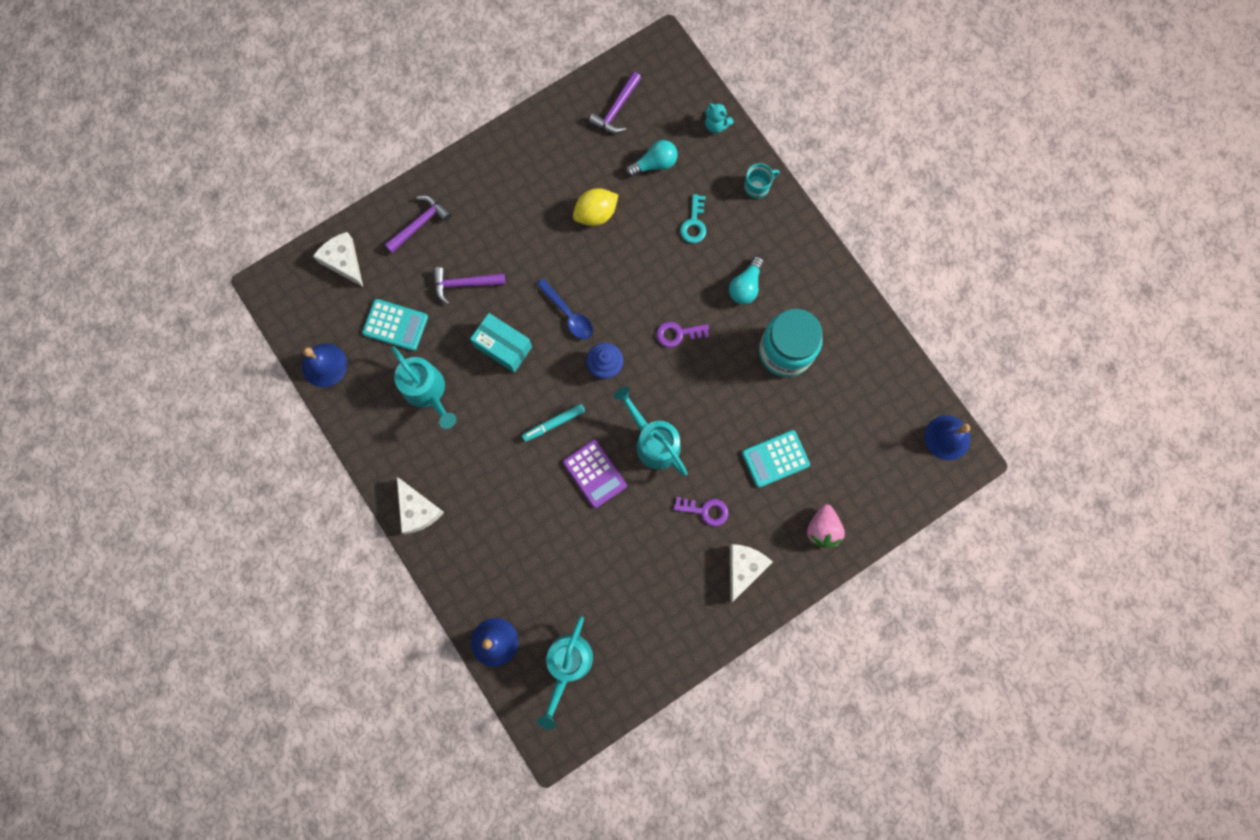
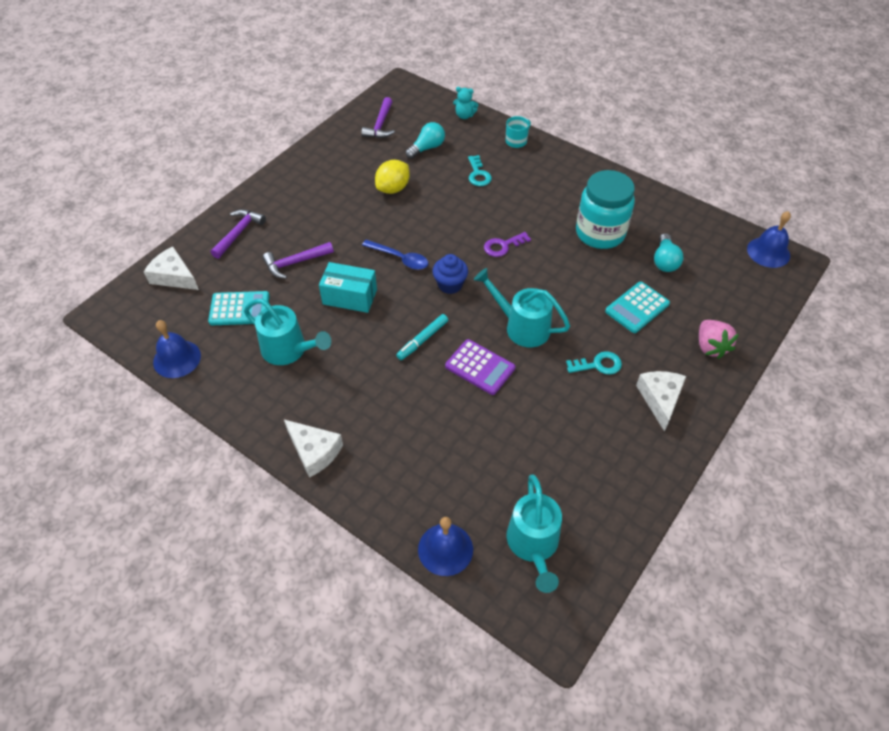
camera: 20 degrees left, 25 degrees down
purple key [674,497,728,527] -> turquoise key [566,351,622,375]
turquoise light bulb [729,256,764,304] -> turquoise light bulb moved to [654,233,684,272]

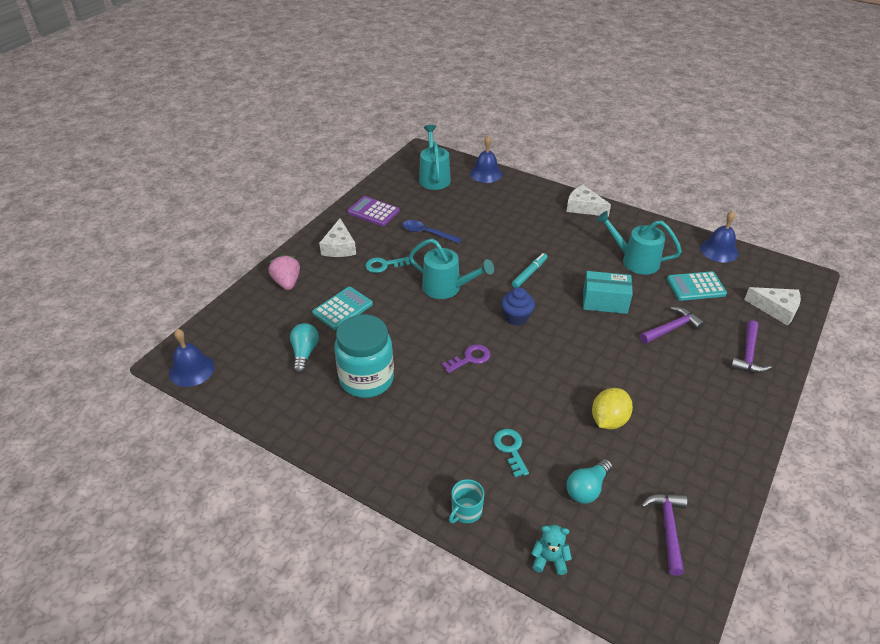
camera: 175 degrees right, 10 degrees down
blue spoon [362,240,428,270] -> blue spoon moved to [402,220,462,243]
purple calculator [445,339,515,395] -> purple calculator moved to [347,196,400,226]

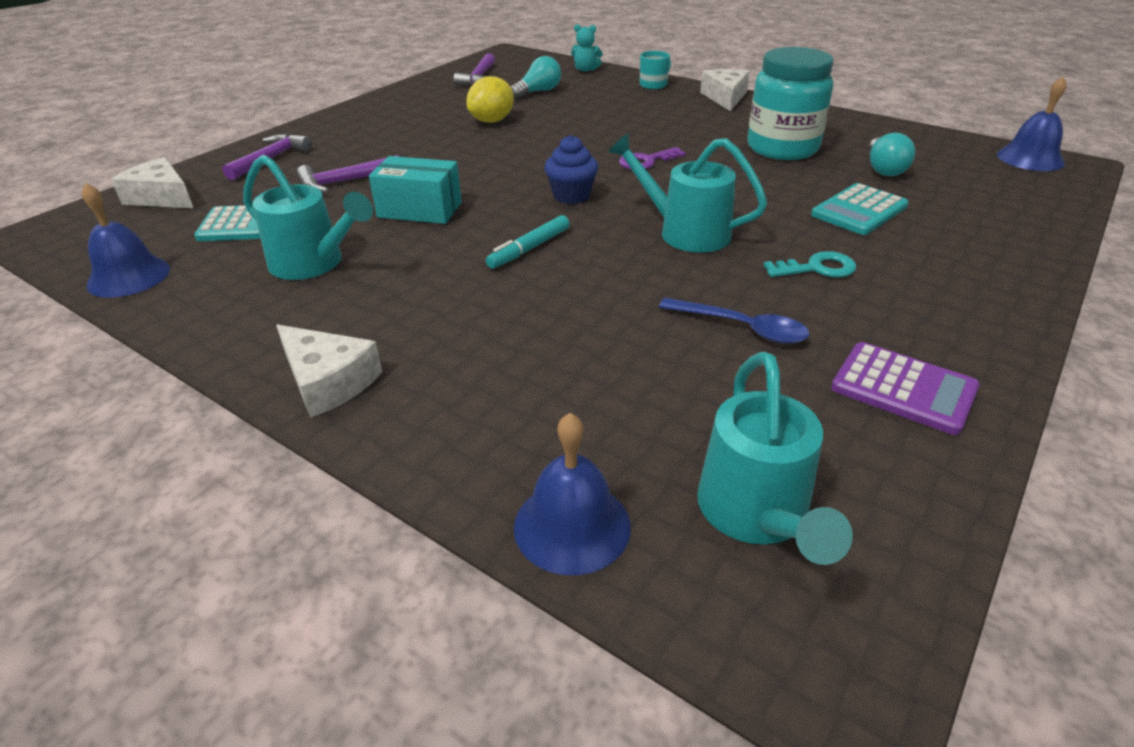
camera: 175 degrees left, 5 degrees down
pink strawberry [268,254,300,290] -> none
white cheese [319,218,356,257] -> white cheese moved to [700,69,750,111]
turquoise key [493,429,529,477] -> none

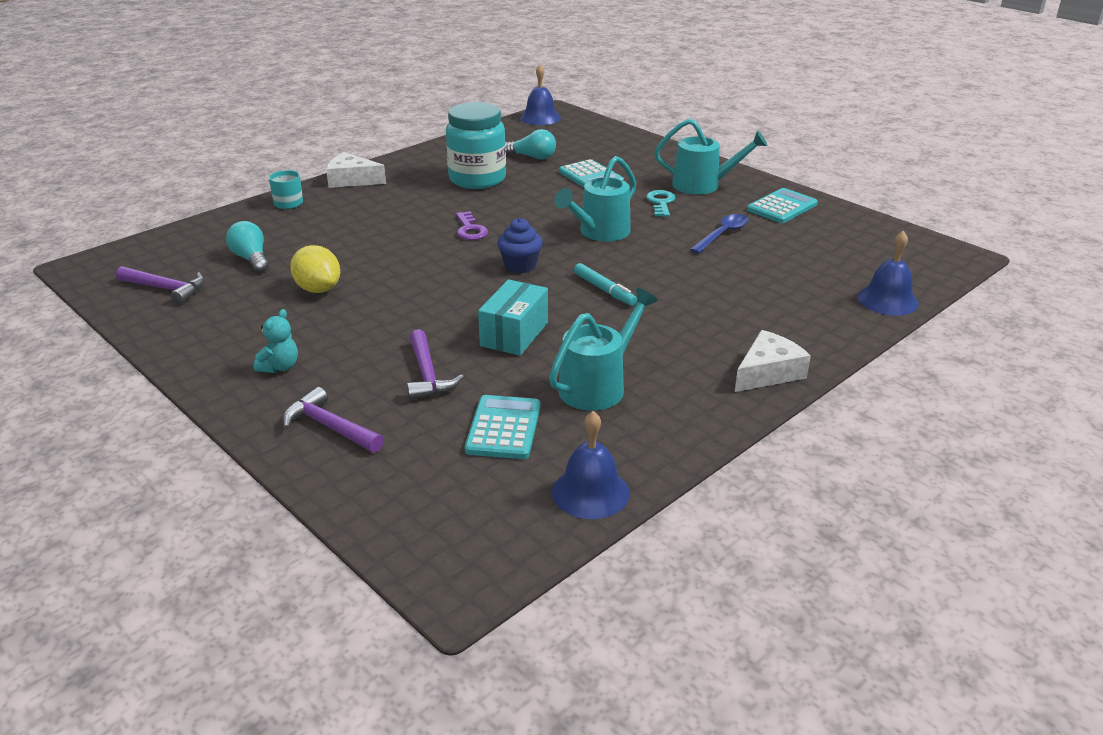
camera: 80 degrees left, 5 degrees down
white cheese [111,157,194,209] -> none
turquoise teddy bear [571,24,603,72] -> turquoise teddy bear moved to [253,309,298,373]
turquoise watering can [697,352,853,565] -> turquoise watering can moved to [654,119,768,195]
purple calculator [831,342,980,435] -> turquoise calculator [747,188,818,223]

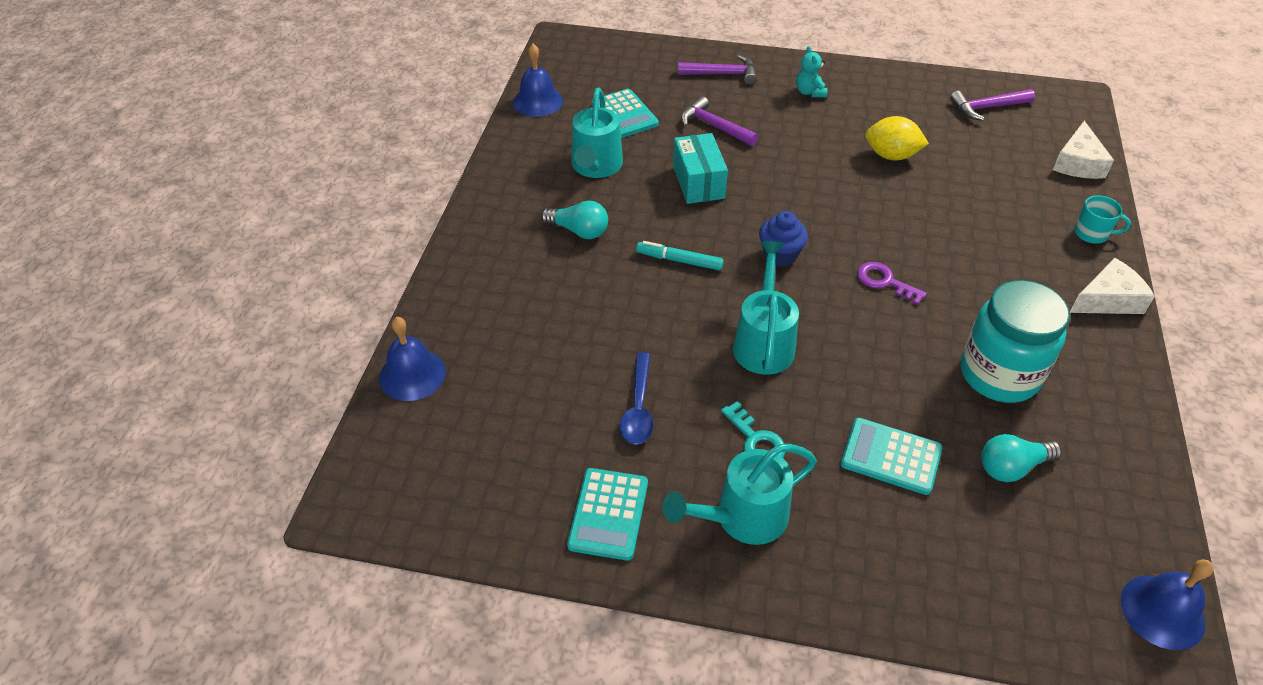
camera: 145 degrees right, 15 degrees up
turquoise light bulb [226,221,269,273] -> turquoise light bulb moved to [541,201,608,239]
white cheese [735,330,811,392] -> white cheese moved to [1053,121,1114,179]

